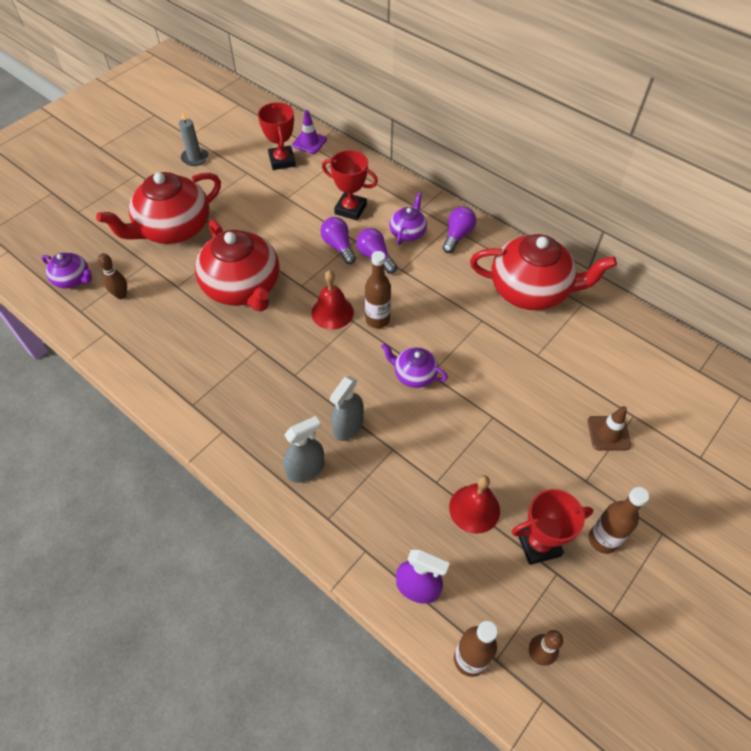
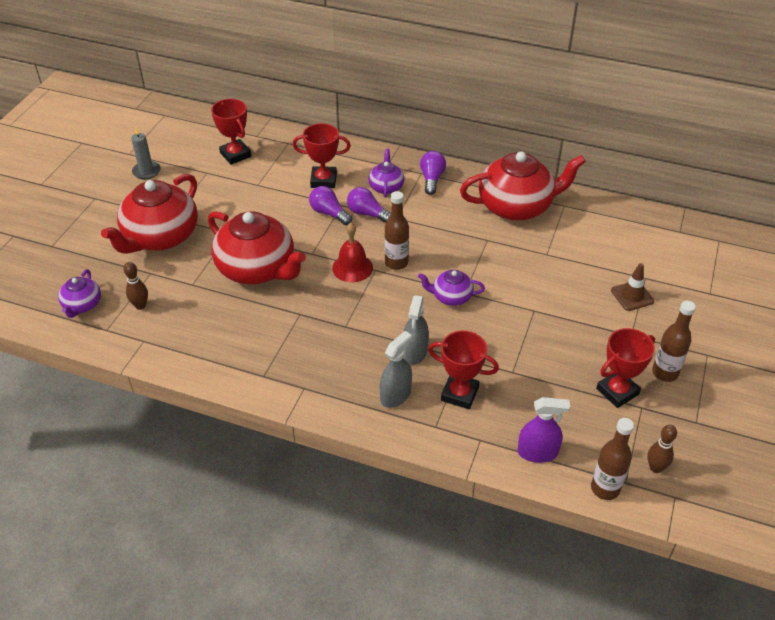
camera: 20 degrees left, 10 degrees down
purple teapot [41,253,92,289] -> purple teapot turned 90 degrees clockwise [58,269,101,318]
purple traffic cone [292,110,327,154] -> none
red bell [449,475,500,534] -> none
none -> red trophy [428,330,499,409]

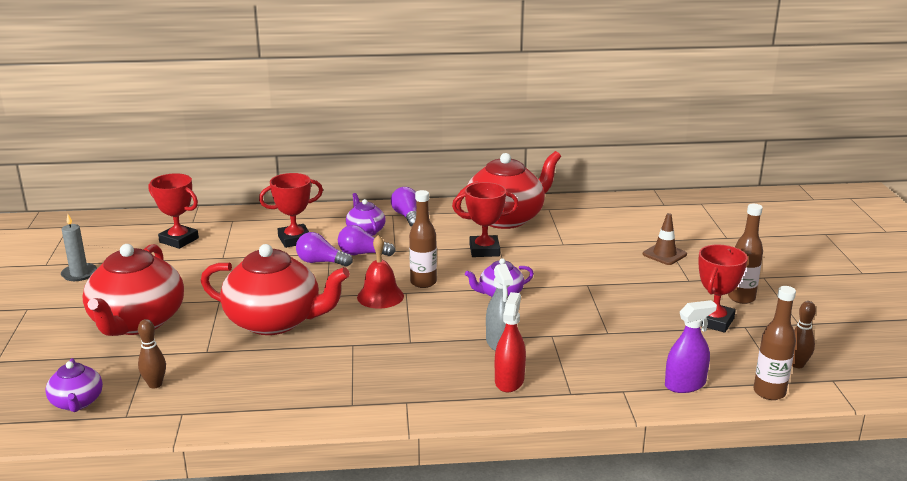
camera: 25 degrees left, 20 degrees down
grey spray bottle [380,331,412,408] -> red spray bottle [495,292,526,392]
red trophy [428,330,499,409] -> red trophy moved to [452,182,519,257]

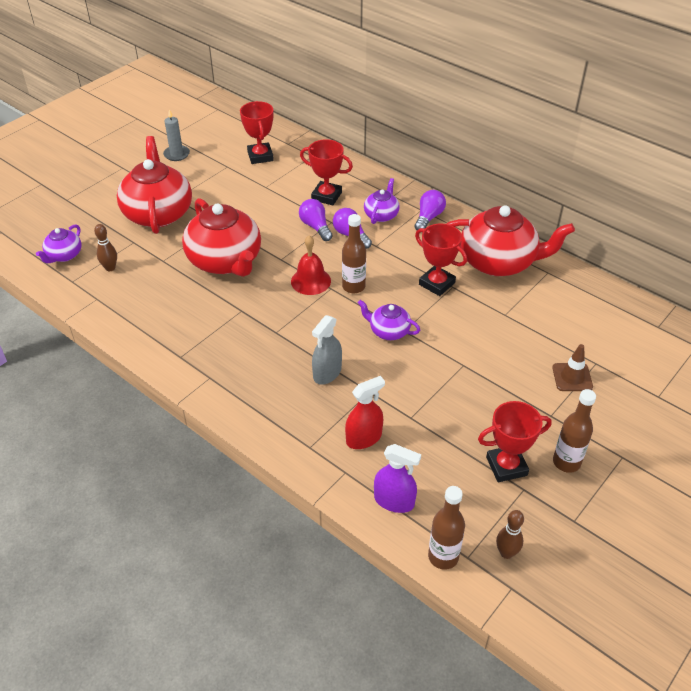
camera: 45 degrees right, 20 degrees up
red teapot [82,244,184,336] -> red teapot turned 120 degrees clockwise [117,136,192,234]
red spray bottle [495,292,526,392] -> red spray bottle moved to [345,376,385,449]

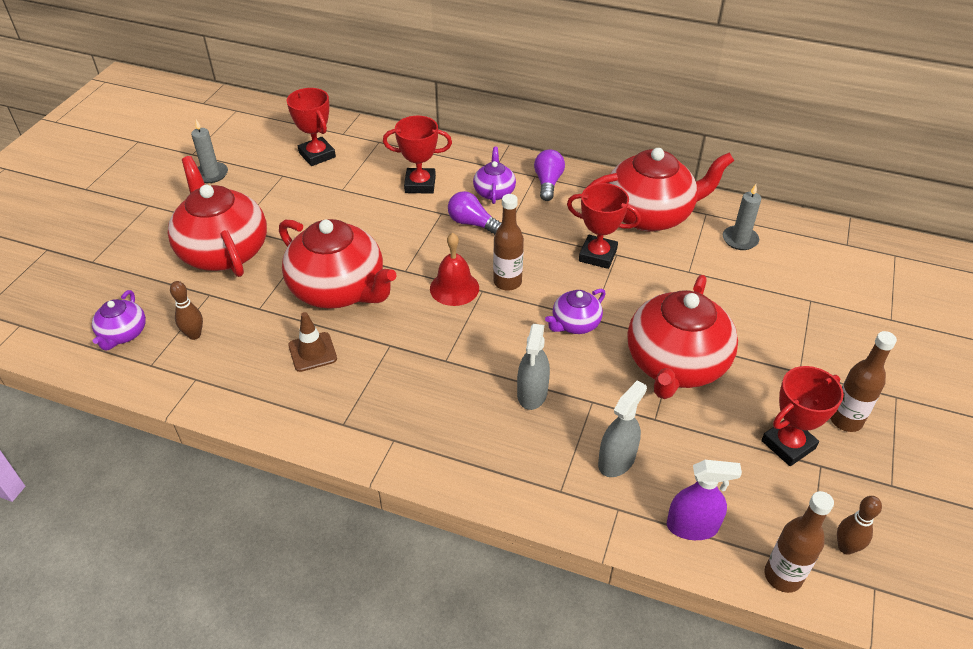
camera: 20 degrees left, 0 degrees up
purple light bulb [299,199,333,241] -> none
red spray bottle [345,376,385,449] -> grey spray bottle [598,380,647,477]
purple teapot [358,300,420,340] -> purple teapot turned 45 degrees counterclockwise [545,289,606,334]
brown traffic cone [552,344,593,391] -> brown traffic cone moved to [288,312,337,372]
none -> red teapot [628,275,738,399]
none -> grey candle [723,184,761,250]

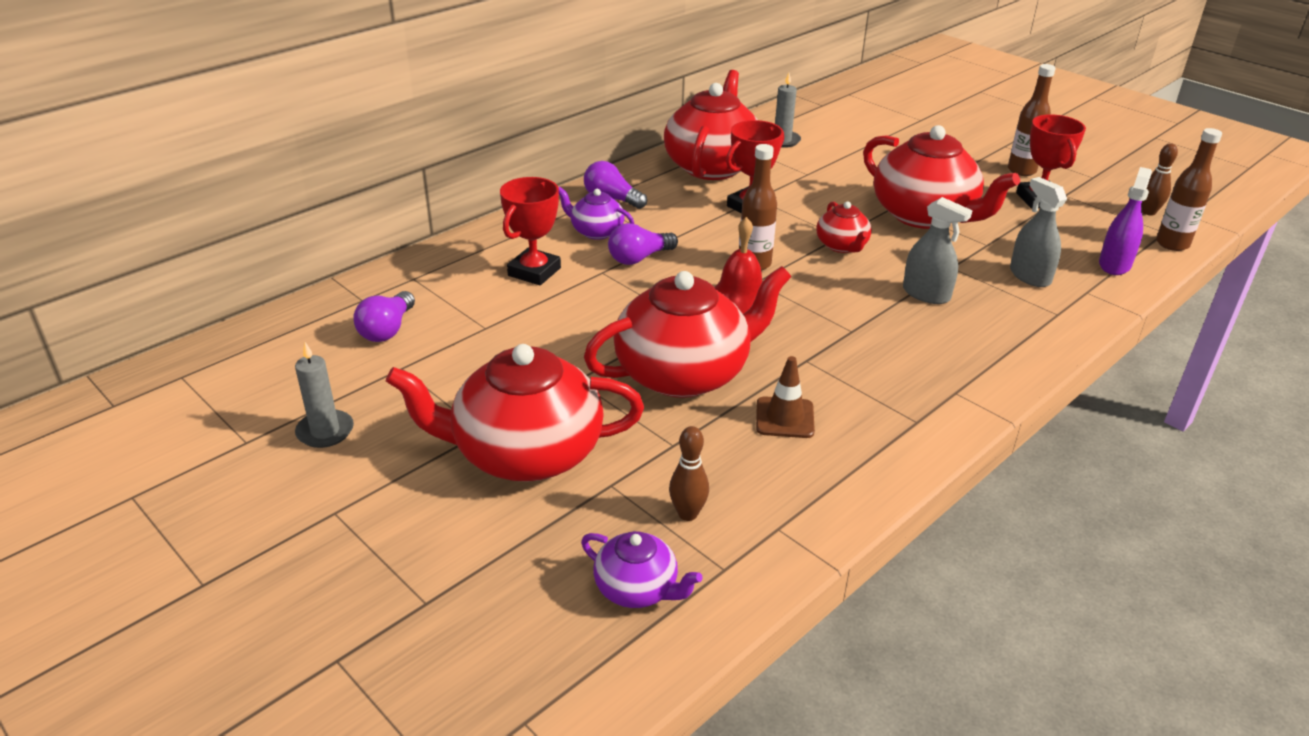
camera: 65 degrees left, 10 degrees down
red trophy [287,88,336,166] -> purple light bulb [353,291,415,342]
purple teapot [545,289,606,334] -> red teapot [816,201,872,253]

